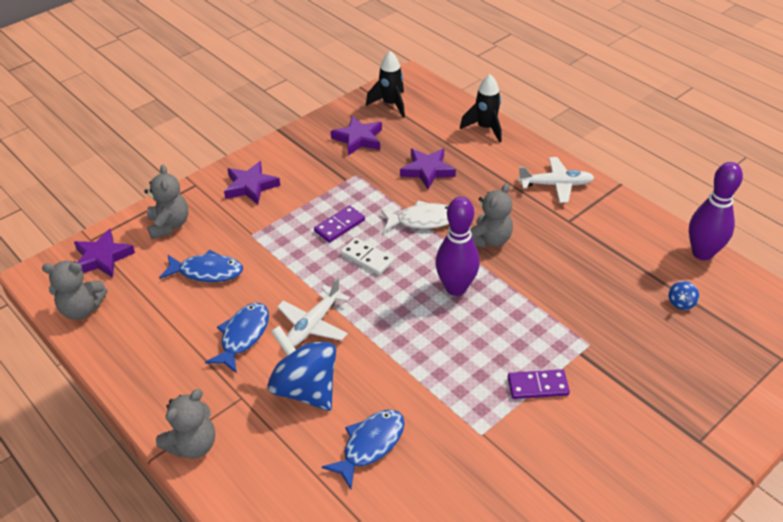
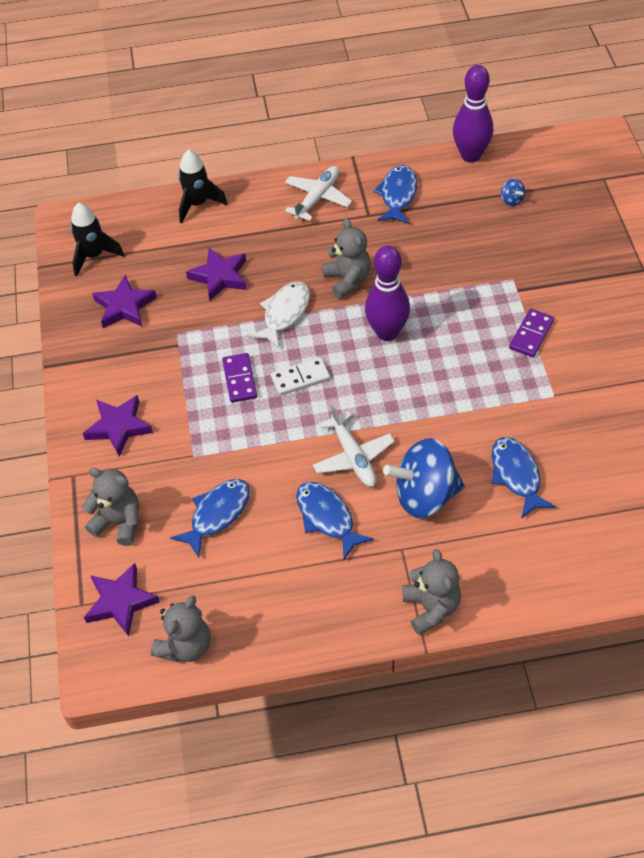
camera: 55 degrees left, 10 degrees up
none -> blue fish [373,165,417,224]

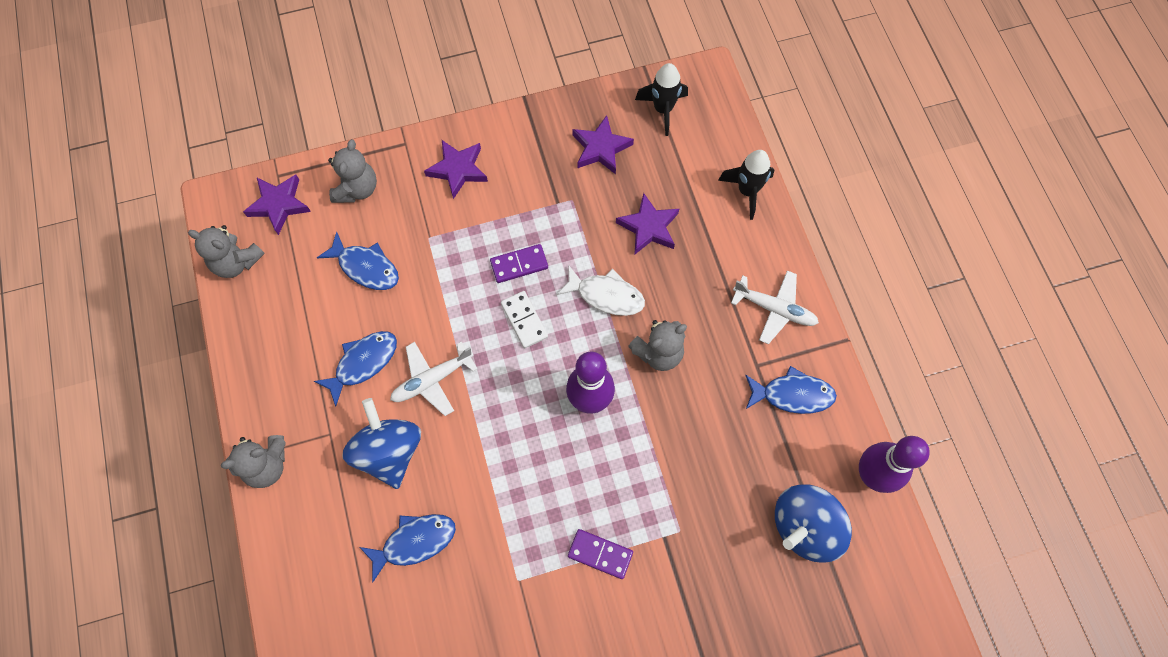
camera: 80 degrees right, 15 degrees up
blue spinning top [501,179,525,206] -> blue spinning top [775,484,852,563], size x2.47

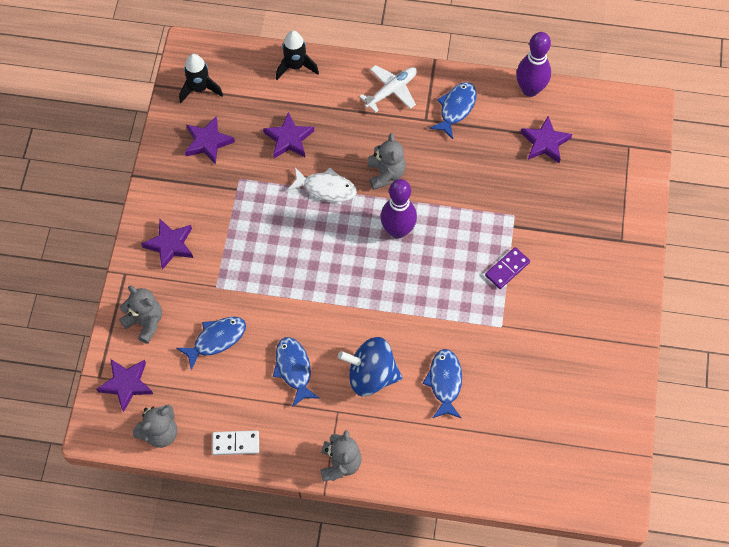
camera: 65 degrees left, 5 degrees down
white plane [390,341,478,416] -> none
purple domino [490,244,548,283] -> none
white domino [501,291,548,348] -> white domino moved to [212,430,259,455]
white fish [557,265,645,316] -> white fish turned 60 degrees clockwise [288,167,357,202]
blue spinning top [775,484,852,563] -> purple star [521,116,572,163]

